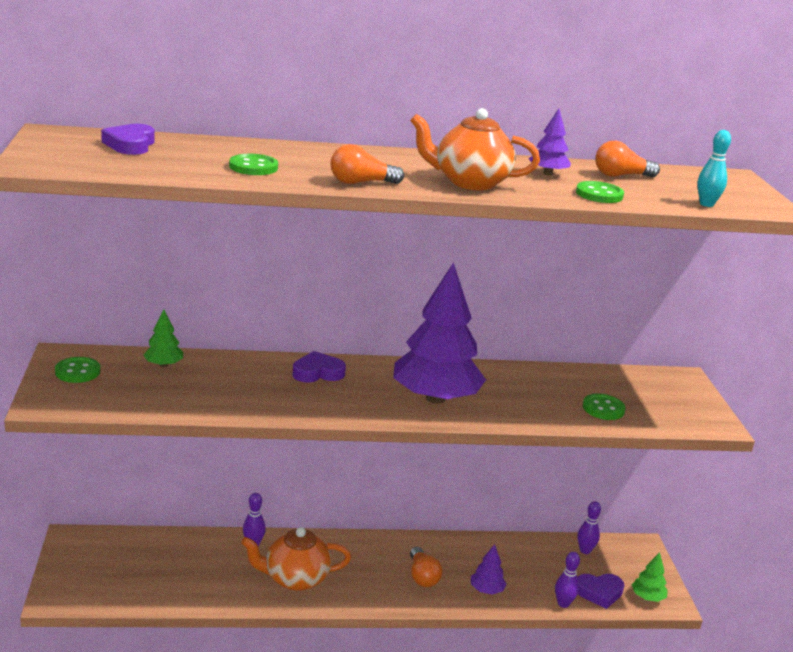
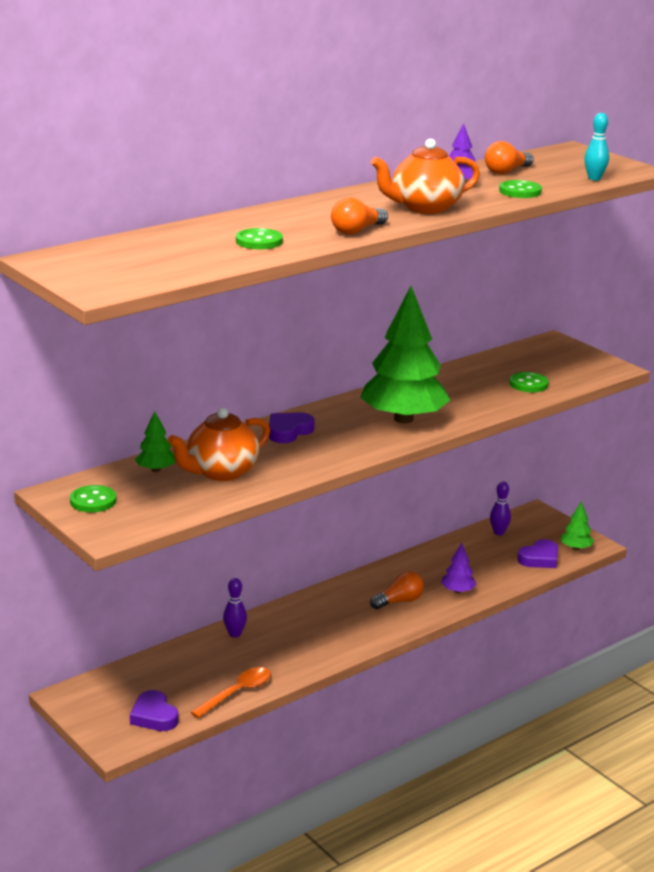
camera: 30 degrees left, 0 degrees up
purple heart [101,124,155,155] -> purple heart moved to [130,690,179,731]
orange teapot [241,527,351,591] -> orange teapot moved to [168,407,270,481]
purple tree [393,262,486,404] -> green tree [360,286,450,423]
orange light bulb [410,547,442,587] -> orange light bulb turned 75 degrees counterclockwise [370,571,424,609]
purple bowling pin [555,552,580,608] -> none
none -> orange spoon [190,667,271,718]

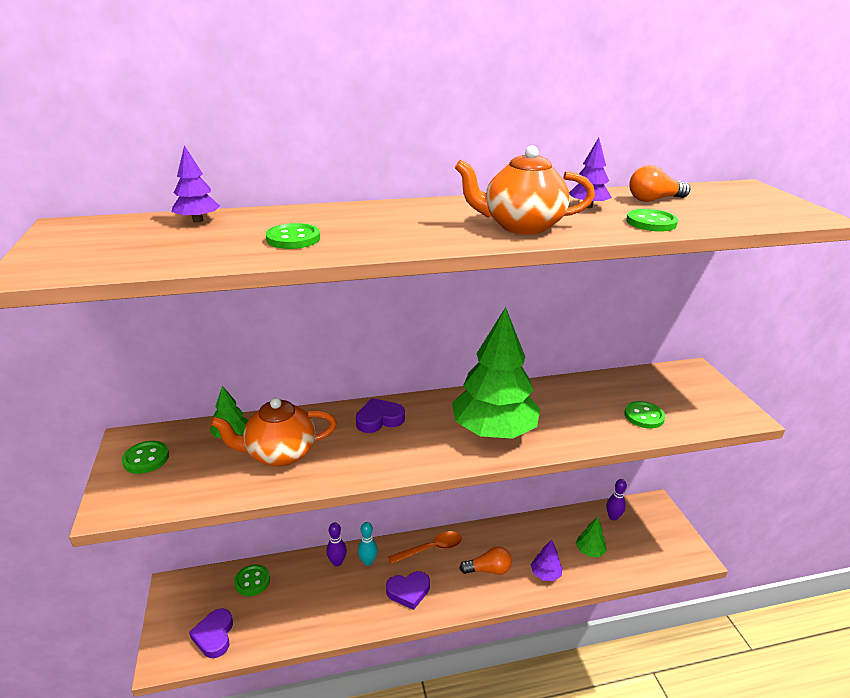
camera: 25 degrees right, 5 degrees up
orange spoon [190,667,271,718] -> orange spoon moved to [388,531,462,564]
orange light bulb [331,197,388,235] -> none
purple heart [517,539,558,568] -> purple heart moved to [386,571,430,610]
green tree [561,501,594,550] -> green tree moved to [576,517,607,557]
turquoise bowling pin [584,113,609,181] -> turquoise bowling pin moved to [358,522,378,566]
none -> purple tree [172,145,220,223]
none -> green button [234,564,270,596]

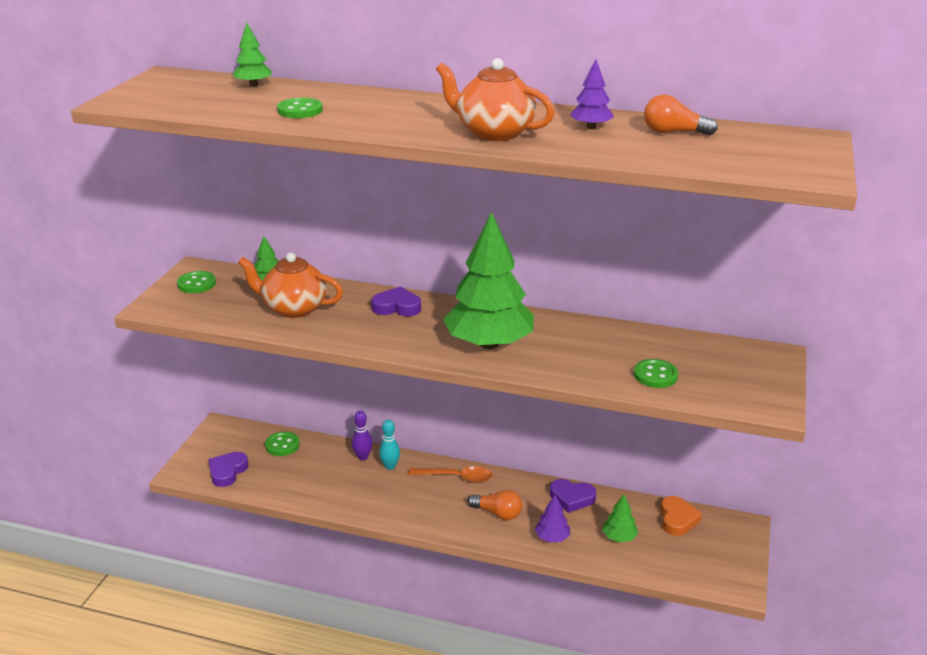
camera: 30 degrees right, 0 degrees up
purple tree [172,145,220,223] -> green tree [232,23,272,87]
purple heart [386,571,430,610] -> purple heart moved to [550,479,596,513]
purple bowling pin [606,479,627,521] -> orange heart [660,496,702,536]
green button [626,209,678,232] -> none

